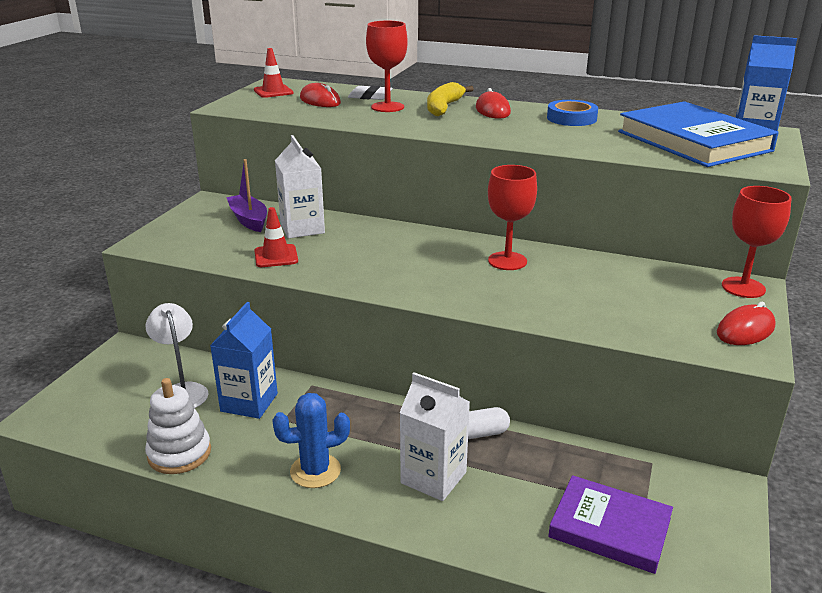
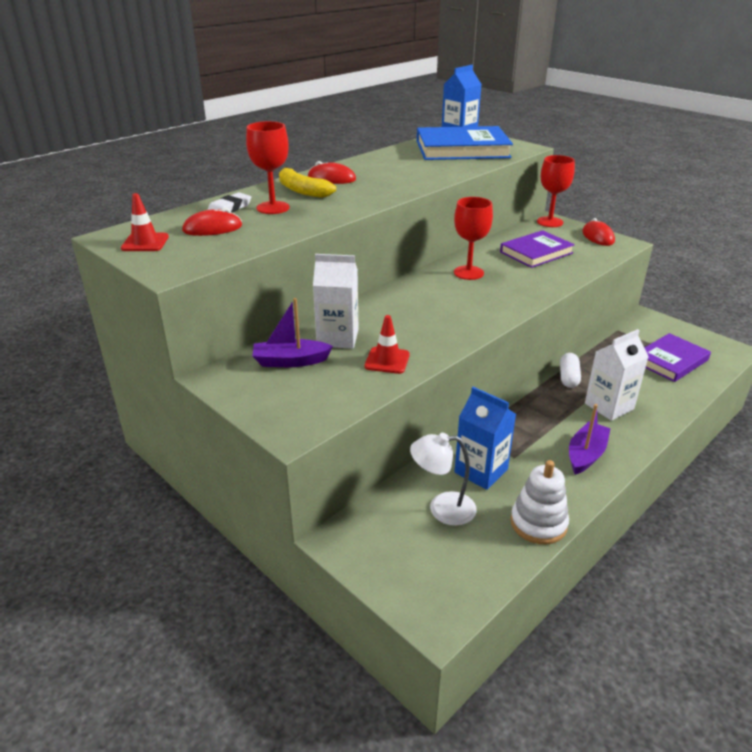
camera: 65 degrees left, 5 degrees up
blue cactus [272,393,350,488] -> purple boat [569,404,611,475]
blue tape [547,100,598,126] -> none
none -> purple book [500,230,575,268]

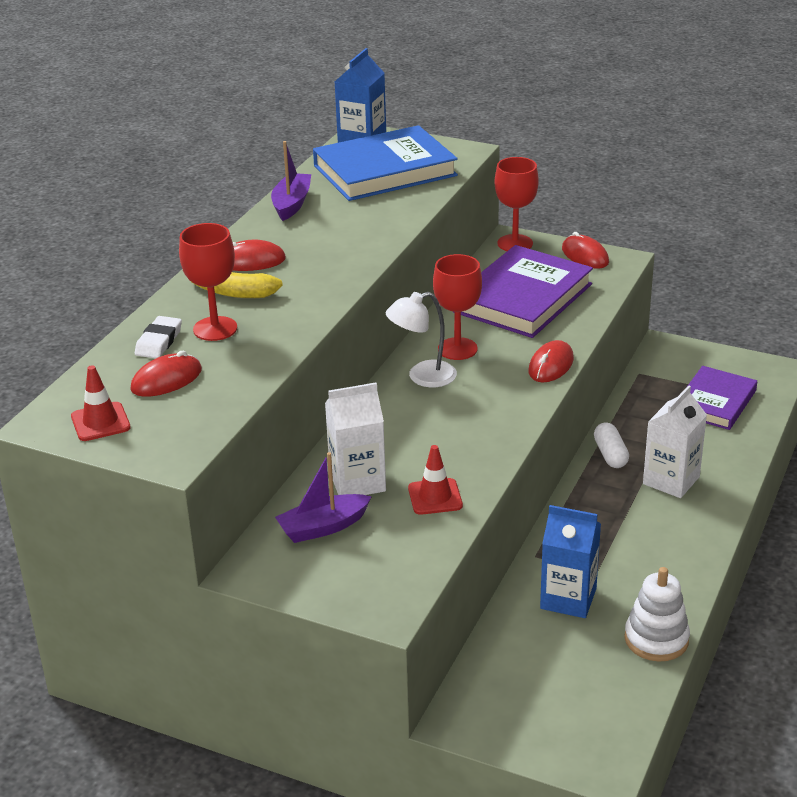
camera: 20 degrees left, 0 degrees up
white lamp [410,433,477,526] -> white lamp moved to [386,292,457,387]
purple book [500,230,575,268] -> purple book [453,245,593,338], size x1.55
purple boat [569,404,611,475] -> purple boat moved to [271,141,311,221]
none -> red mouse [528,340,574,382]

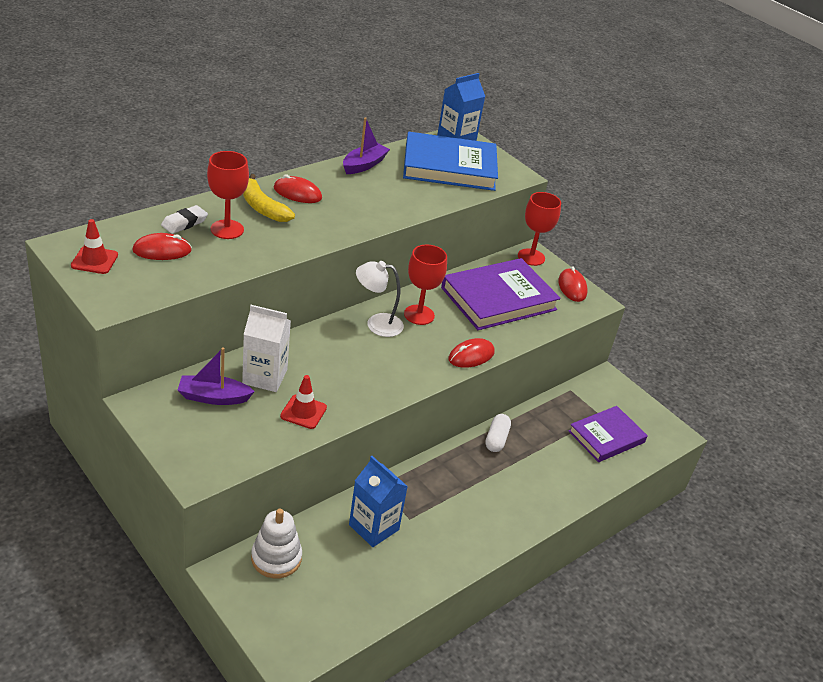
camera: 20 degrees right, 5 degrees up
white stacking toy [624,567,690,662] -> white stacking toy moved to [251,509,302,578]
white carton [643,385,707,498] -> none

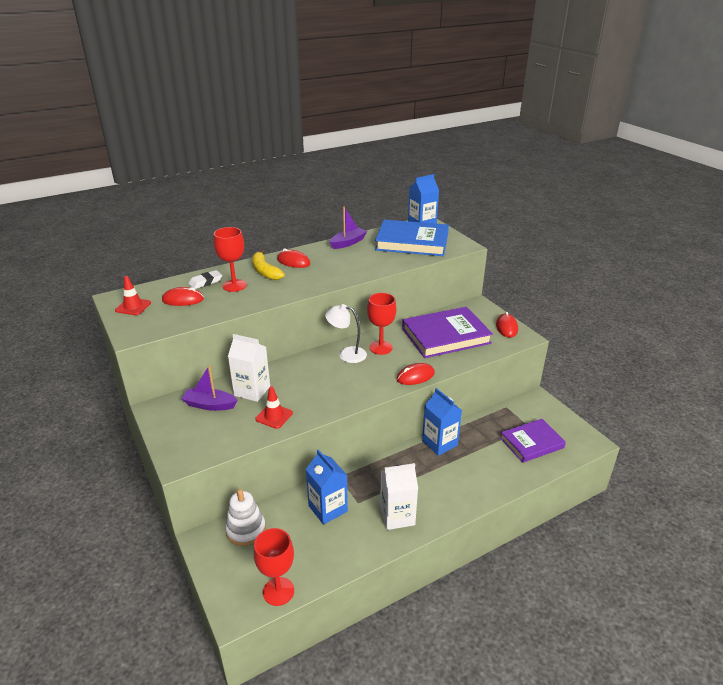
camera: 15 degrees right, 5 degrees down
white capsule [485,414,511,452] -> blue carton [422,388,462,456]
red goblet [518,192,561,266] -> red goblet moved to [253,528,294,606]
none -> white carton [380,463,418,530]

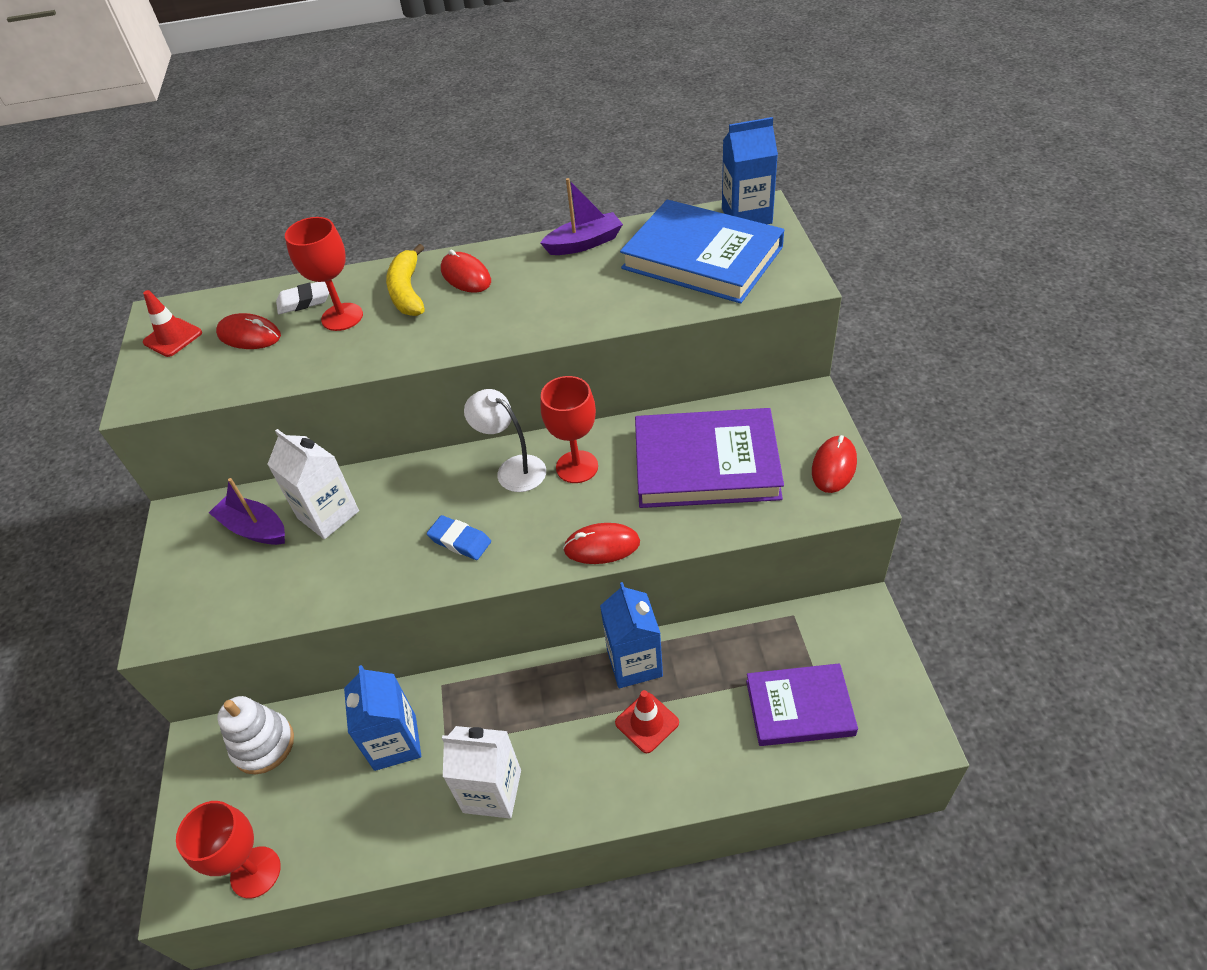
camera: 25 degrees right, 15 degrees up
red traffic cone [255,386,293,429] -> red traffic cone moved to [615,690,679,753]
none -> blue eraser [427,515,491,560]

